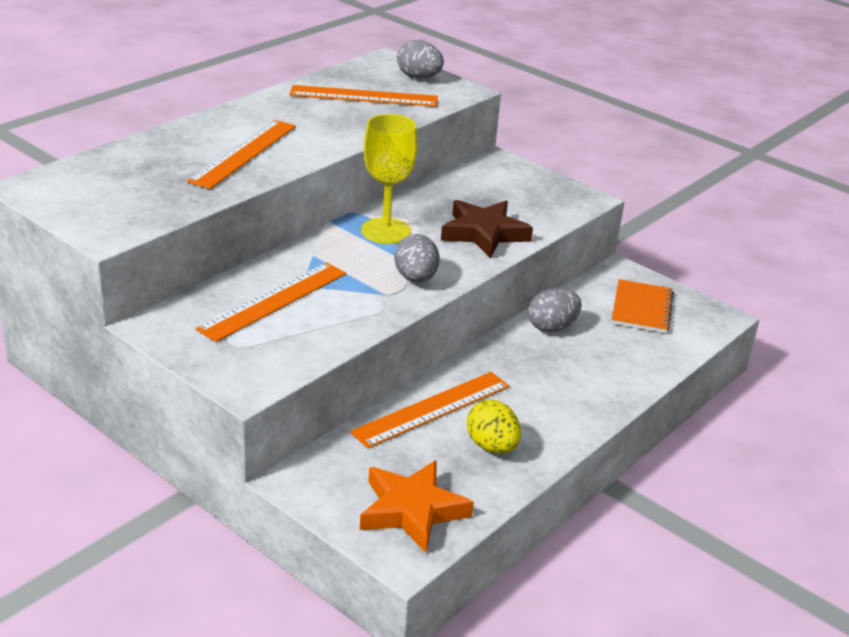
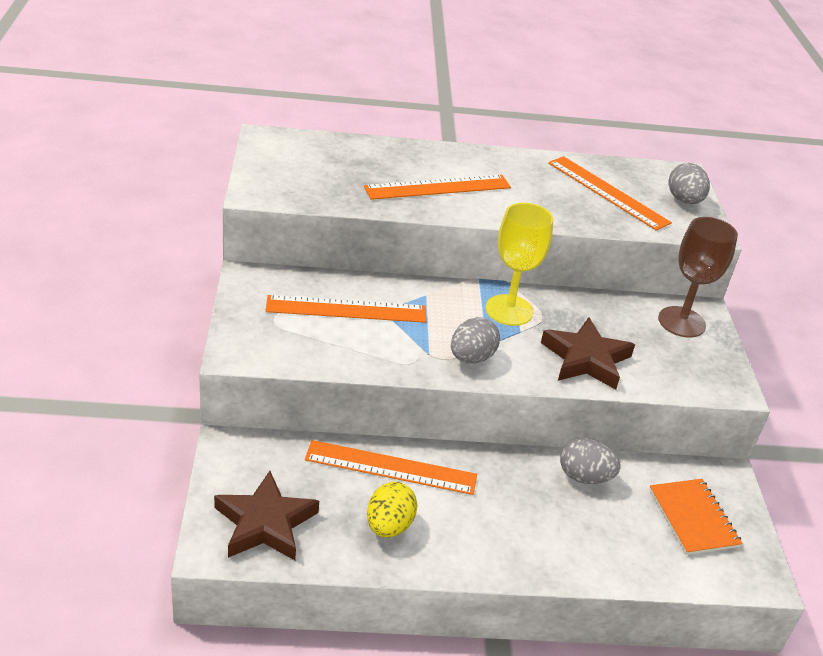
camera: 45 degrees right, 5 degrees up
orange star [360,460,474,553] -> brown star [214,471,319,560]
orange notebook [612,279,674,333] -> orange notebook turned 75 degrees counterclockwise [649,479,743,555]
none -> brown goblet [658,217,738,338]

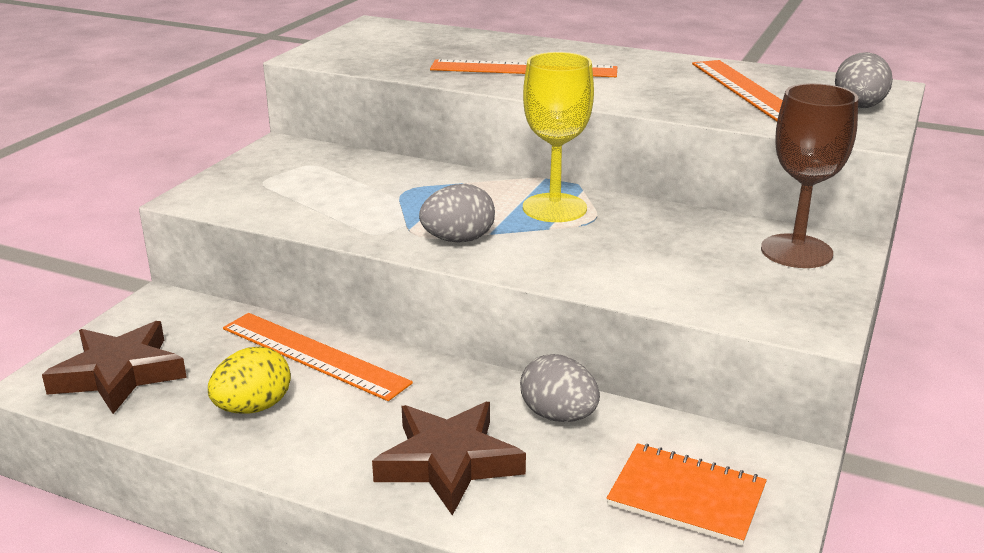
camera: 30 degrees right, 10 degrees down
orange ruler [266,295,426,323] -> none
brown star [541,317,635,390] -> brown star moved to [372,402,526,516]
orange notebook [649,479,743,555] -> orange notebook turned 75 degrees counterclockwise [606,443,767,546]

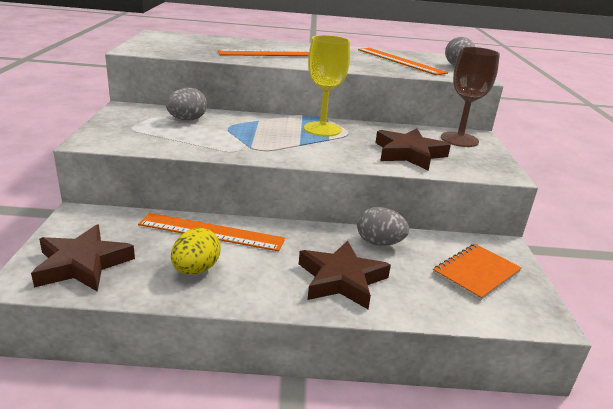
camera: 25 degrees left, 0 degrees up
grey egg [419,184,495,242] -> grey egg moved to [166,87,207,121]
orange notebook [606,443,767,546] -> orange notebook turned 45 degrees counterclockwise [433,244,522,301]
none -> brown star [375,129,451,171]

